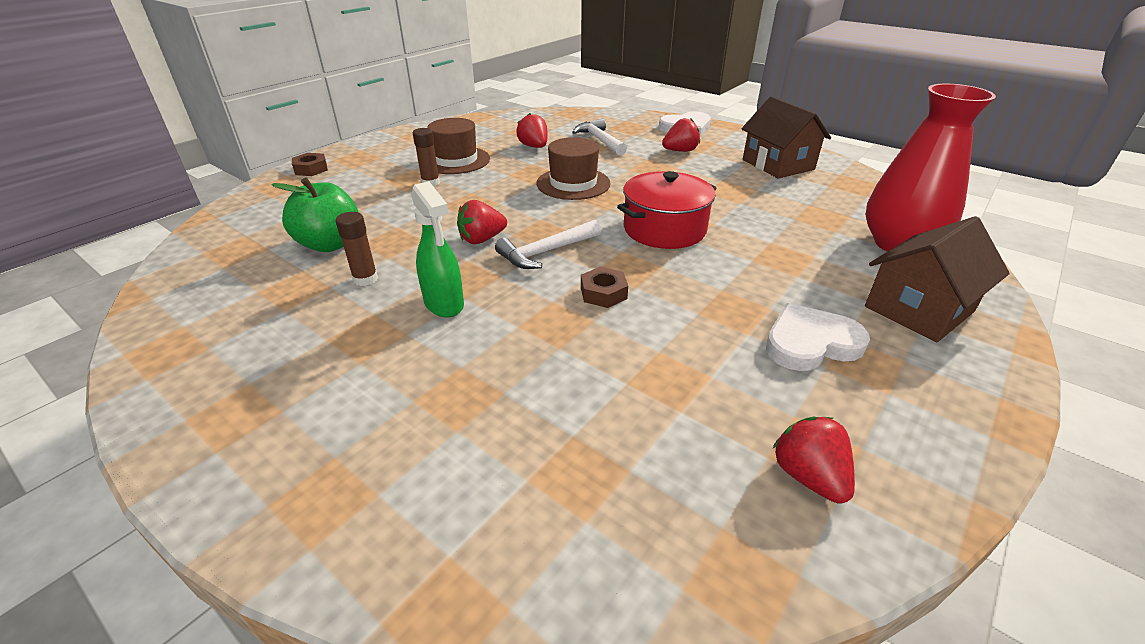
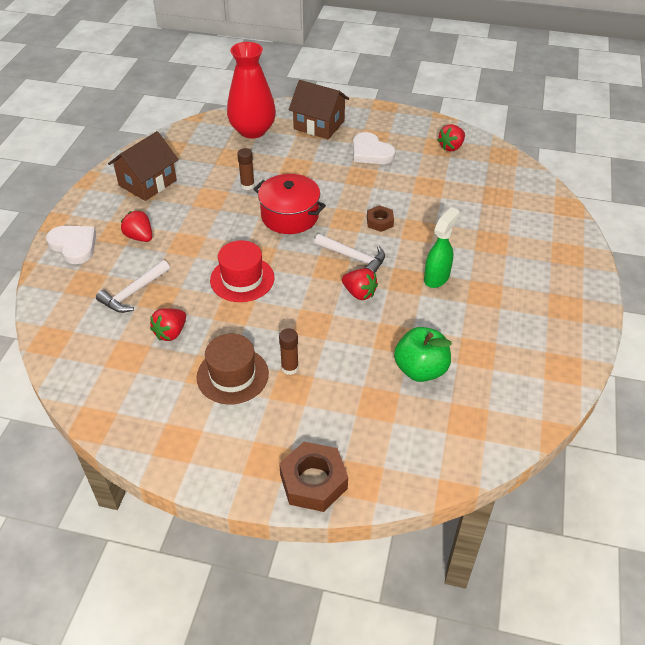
camera: 115 degrees left, 10 degrees up
brown nut [292,153,328,176] -> brown nut [279,442,348,512], size x1.75
brown glue stick [335,212,378,286] -> brown glue stick moved to [237,148,255,190]
brown hat [537,137,611,200] -> red hat [210,240,274,302]

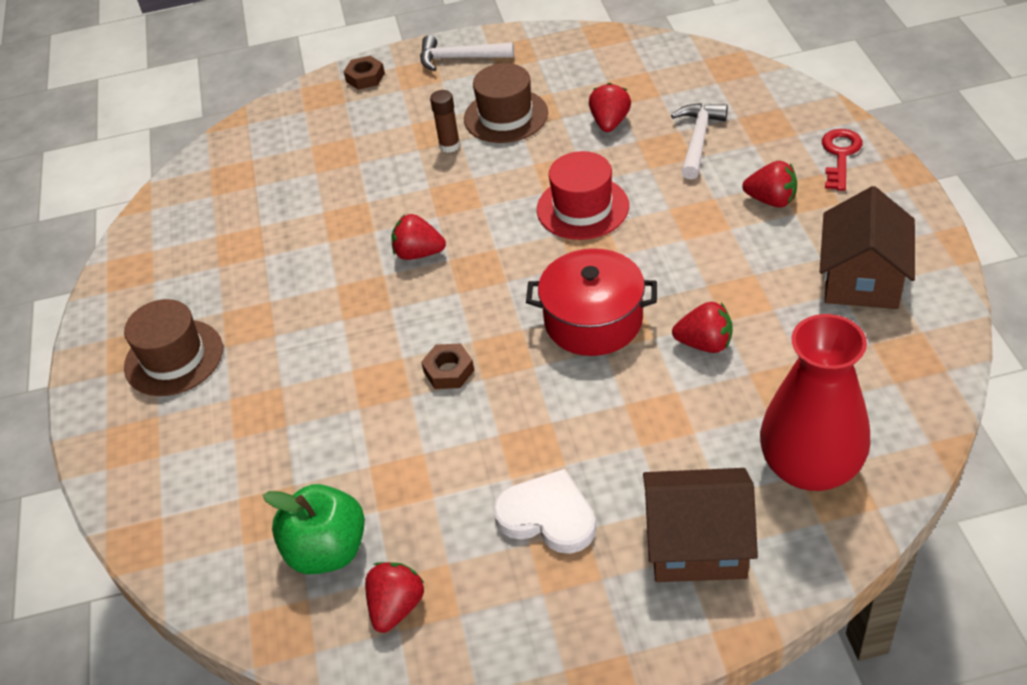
camera: 160 degrees right, 0 degrees up
white heart [46,226,96,264] -> red key [822,129,863,191]
brown glue stick [237,148,255,190] -> red strawberry [672,302,733,353]
brown nut [279,442,348,512] -> brown nut [344,56,385,90], size x0.57
white hammer [314,234,385,273] -> white hammer moved to [420,35,514,71]
green apple [394,327,452,382] -> green apple moved to [263,484,365,574]
green spray bottle [424,207,459,288] -> none
none -> brown hat [124,299,223,396]

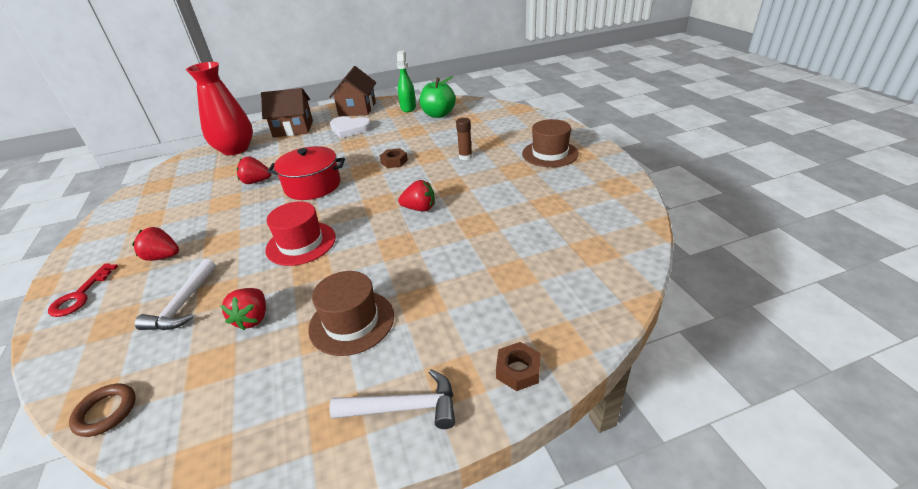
camera: 170 degrees right, 10 degrees down
red strawberry [365,562,424,633] -> green spray bottle [397,51,416,112]
brown glue stick [430,90,460,153] -> brown glue stick moved to [456,118,472,160]
brown house [820,186,915,309] -> brown house moved to [329,66,376,116]
none -> brown ring [69,383,136,437]

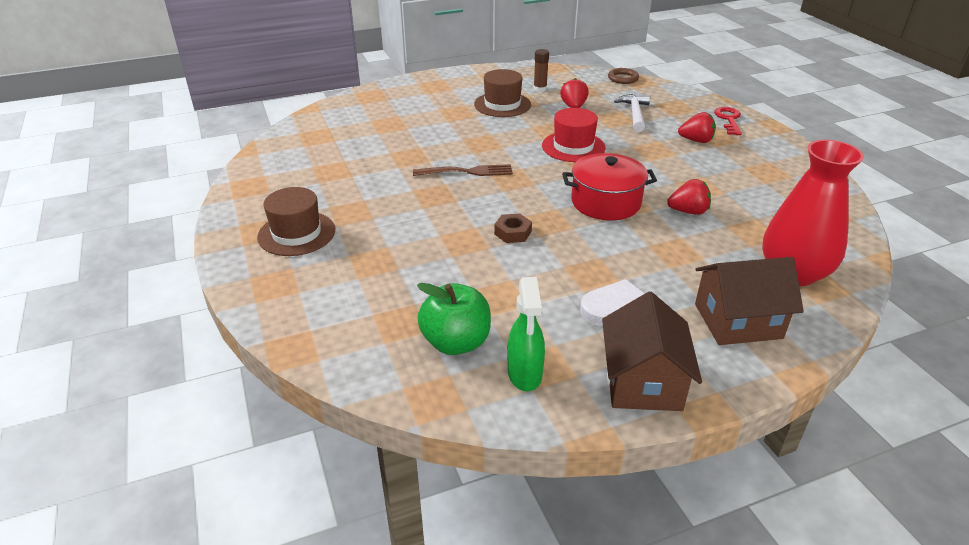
camera: 175 degrees right, 0 degrees up
white hammer [330,369,455,429] -> none
red strawberry [398,180,435,211] -> brown fork [413,164,513,176]
brown glue stick [456,118,472,160] -> brown glue stick moved to [533,49,549,92]
brown nut [496,342,541,391] -> none

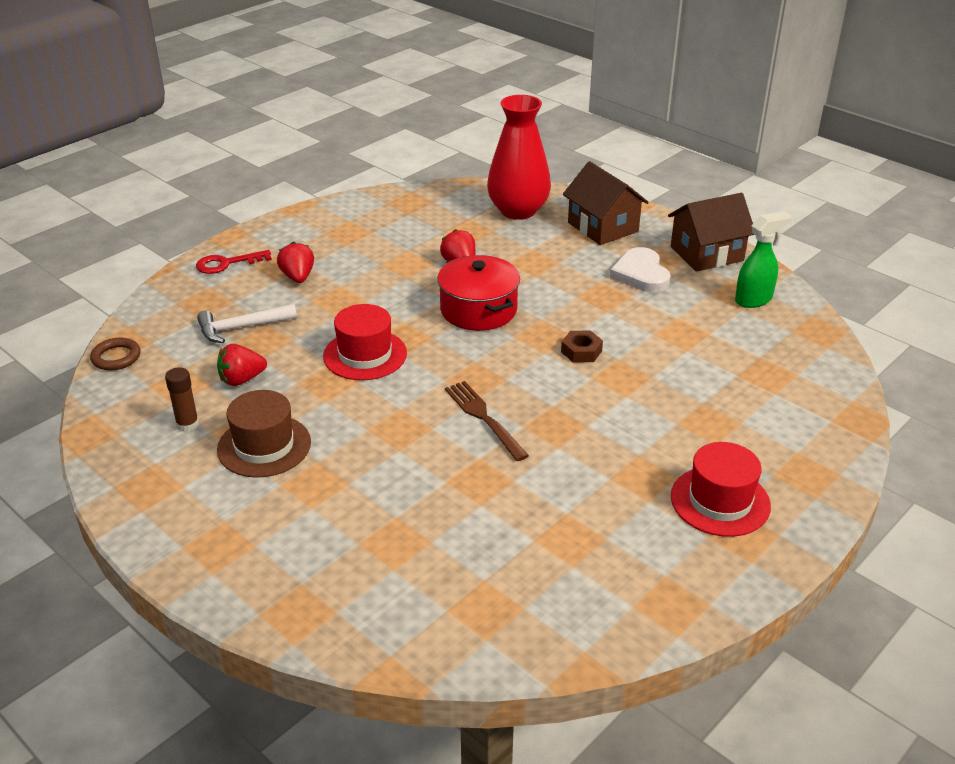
camera: 115 degrees left, 0 degrees up
brown hat [257,187,335,256] -> red hat [671,442,771,537]
green apple [417,283,491,355] -> none

